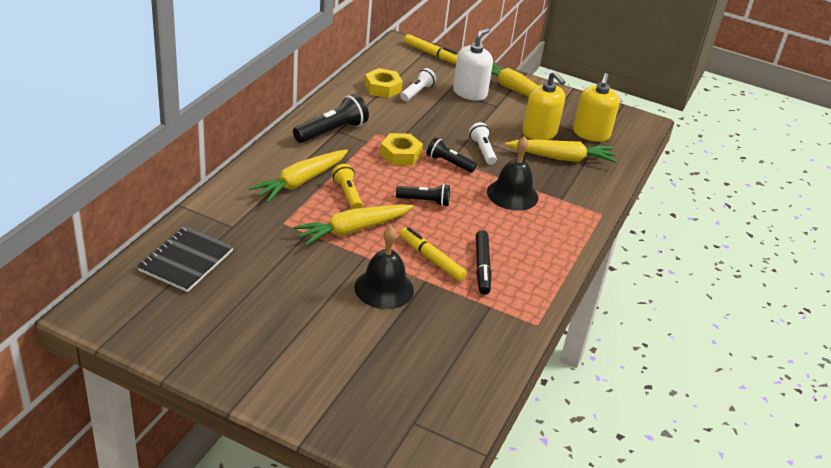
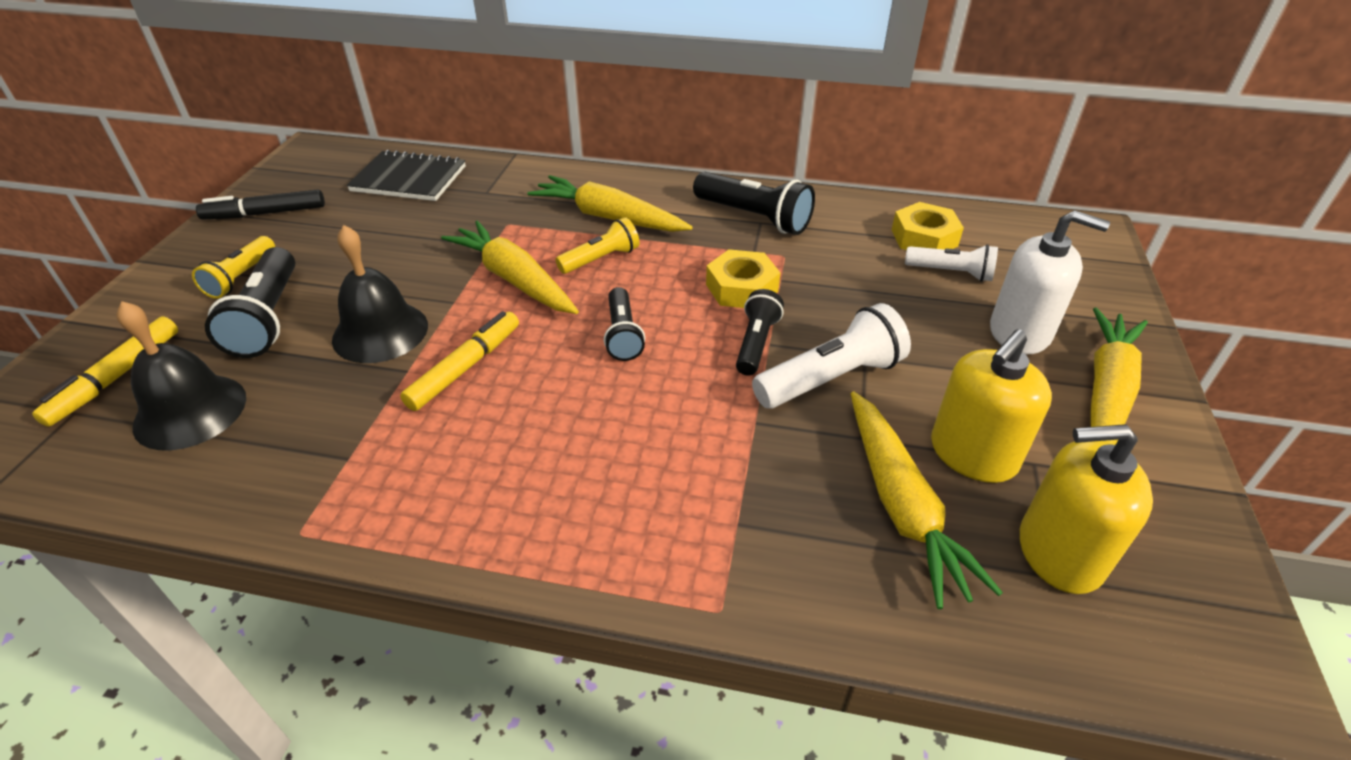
camera: 80 degrees right, 5 degrees up
yellow marker [404,34,457,64] -> yellow marker moved to [32,316,178,427]
white flashlight [469,122,497,165] -> white flashlight [752,303,911,409], size x1.57
black marker [476,230,491,295] -> black marker moved to [196,189,325,220]
black bell [487,137,538,211] -> black bell moved to [116,301,246,450]
none -> yellow flashlight [192,236,275,299]
none -> black flashlight [205,247,295,358]

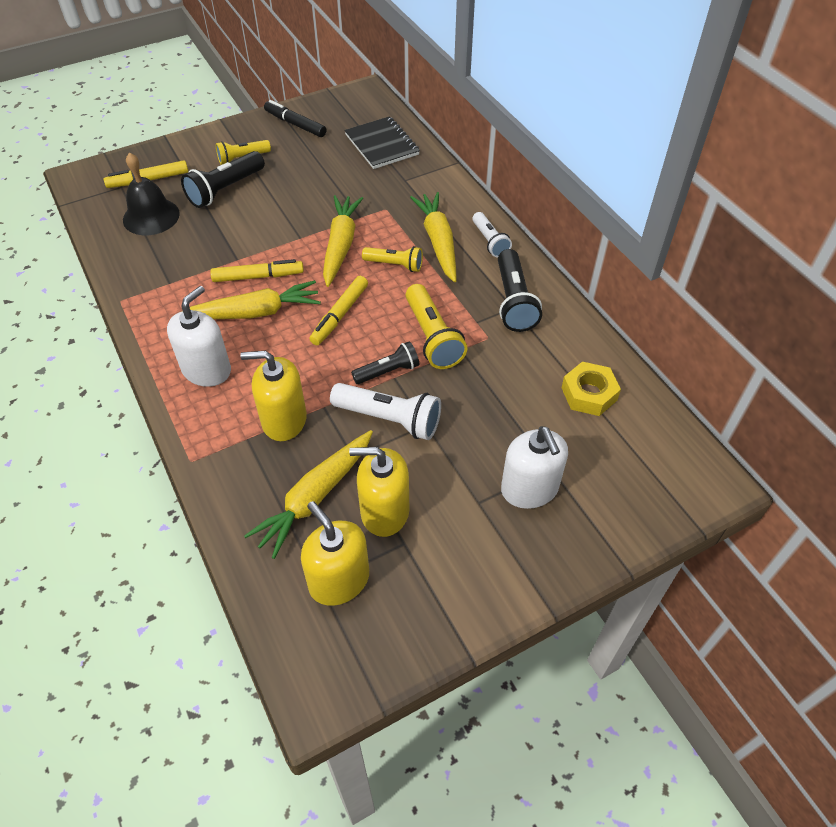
camera: 50 degrees right, 10 degrees up
black bell [332,225,428,363] -> none
black flashlight [604,287,645,361] -> yellow marker [309,276,368,345]
yellow nut [706,249,780,308] -> yellow flashlight [406,284,468,369]
white flashlight [905,244,998,282] -> white flashlight moved to [472,212,512,257]
yellow carrot [1090,307,1148,445] -> yellow carrot moved to [190,280,321,319]
none -> white soap dispenser [167,286,231,387]
none -> yellow soap dispenser [240,351,307,441]

